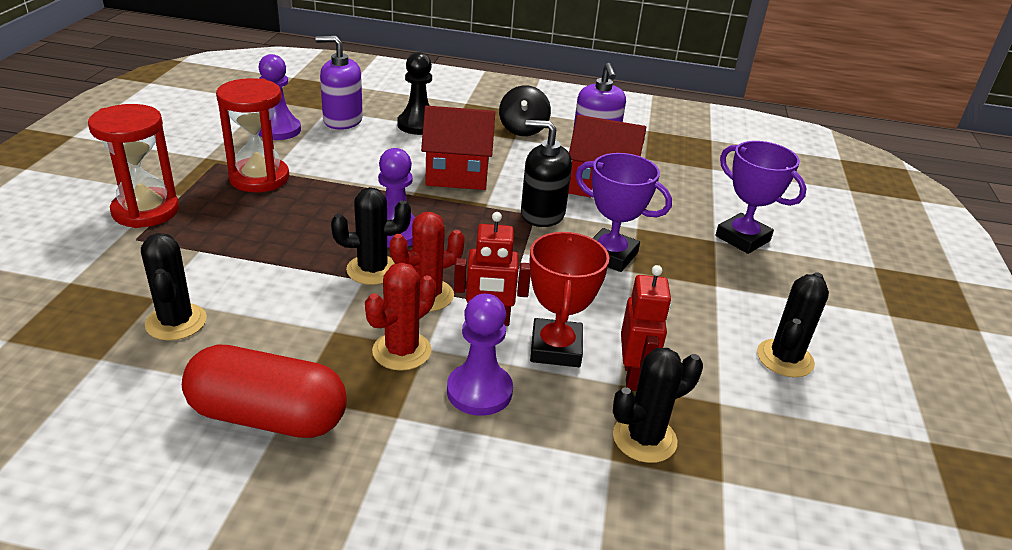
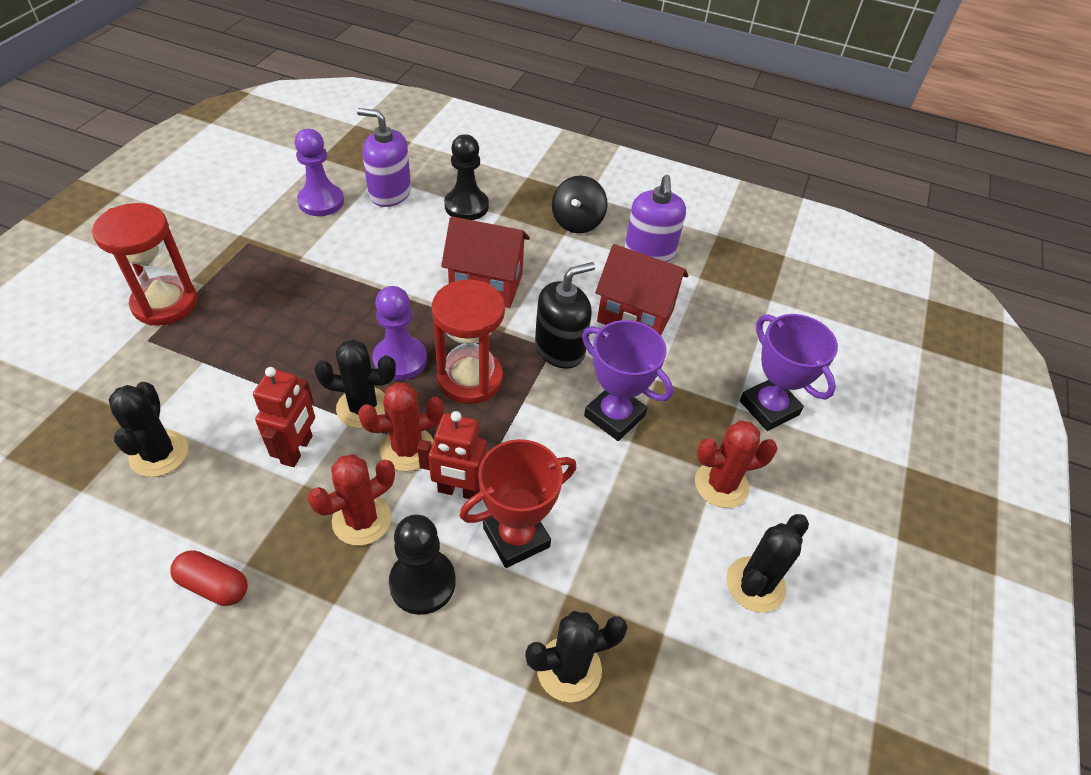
camera: 10 degrees right, 15 degrees up
red capsule [182,344,347,438] -> red capsule [170,550,248,606], size x0.52
red hourglass [216,78,289,192] -> red hourglass moved to [432,280,505,404]
purple pawn [447,294,513,416] -> black pawn [389,514,456,615]
black soap dispenser [521,120,572,227] -> black soap dispenser turned 120 degrees clockwise [535,262,595,369]
red trophy [529,232,609,367] -> red trophy turned 45 degrees clockwise [460,439,576,568]
red robot [621,265,671,391] -> red robot moved to [253,367,315,467]
none -> red cactus [695,421,778,508]

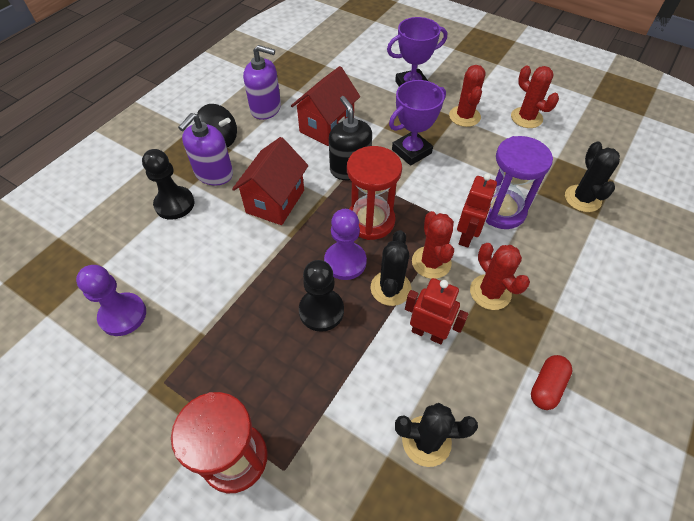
camera: 75 degrees left, 5 degrees up
purple soap dispenser [357,108,411,207] -> purple soap dispenser moved to [178,113,233,186]
black pawn [389,514,456,615] -> black pawn moved to [299,260,344,332]
red trophy [460,439,576,568] -> purple hourglass [486,136,553,229]
black cactus [726,514,809,613] -> red cactus [511,66,559,128]

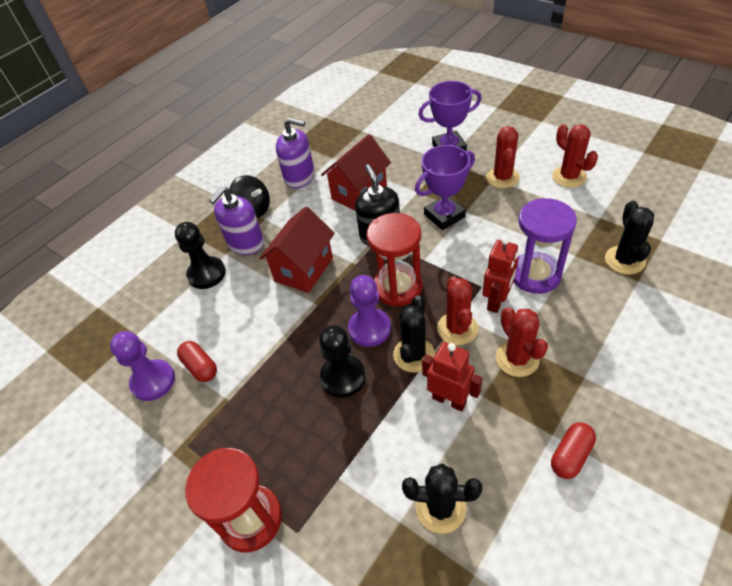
camera: 10 degrees right, 5 degrees down
none -> red capsule [177,341,217,382]

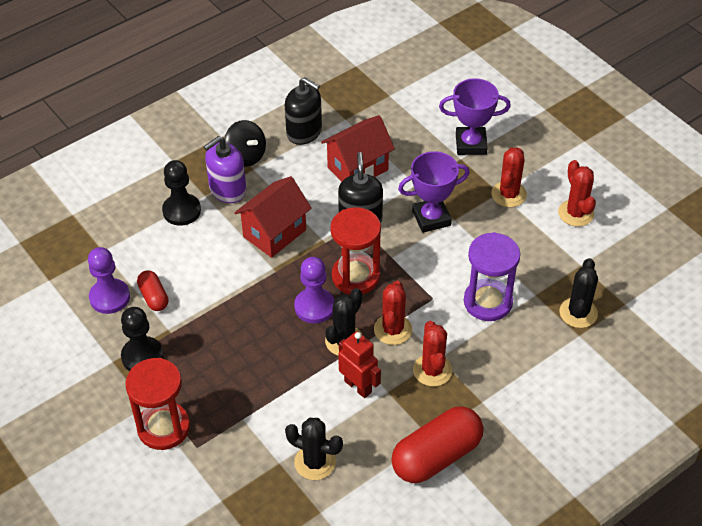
camera: 10 degrees right, 0 degrees up
purple soap dispenser [276,118,315,188] -> black soap dispenser [285,77,322,145]
black pawn [319,325,365,398] -> black pawn moved to [121,307,164,371]
red robot [483,237,518,313] -> none
red capsule [551,422,596,479] -> red capsule [391,406,484,483], size x1.94

